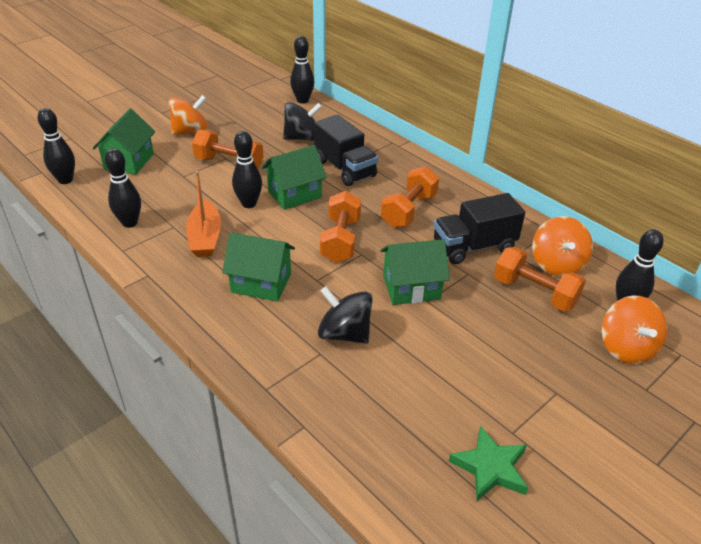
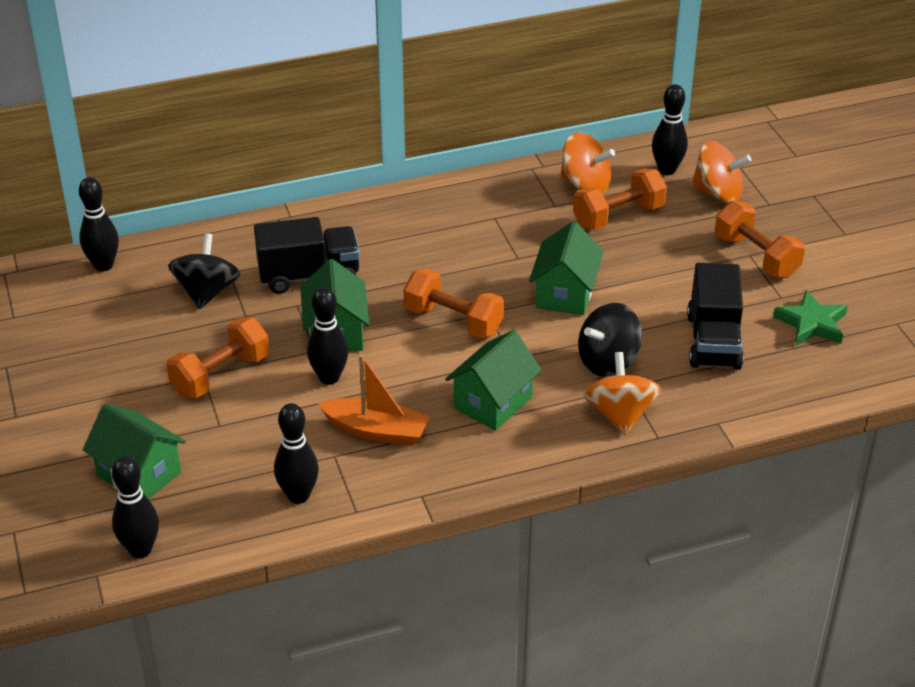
camera: 65 degrees left, 0 degrees up
orange spinning top [169,95,208,135] -> orange spinning top moved to [583,352,661,435]
orange dumbbell [381,166,439,228] -> orange dumbbell moved to [715,200,805,278]
black truck [433,193,525,264] -> black truck moved to [687,263,744,370]

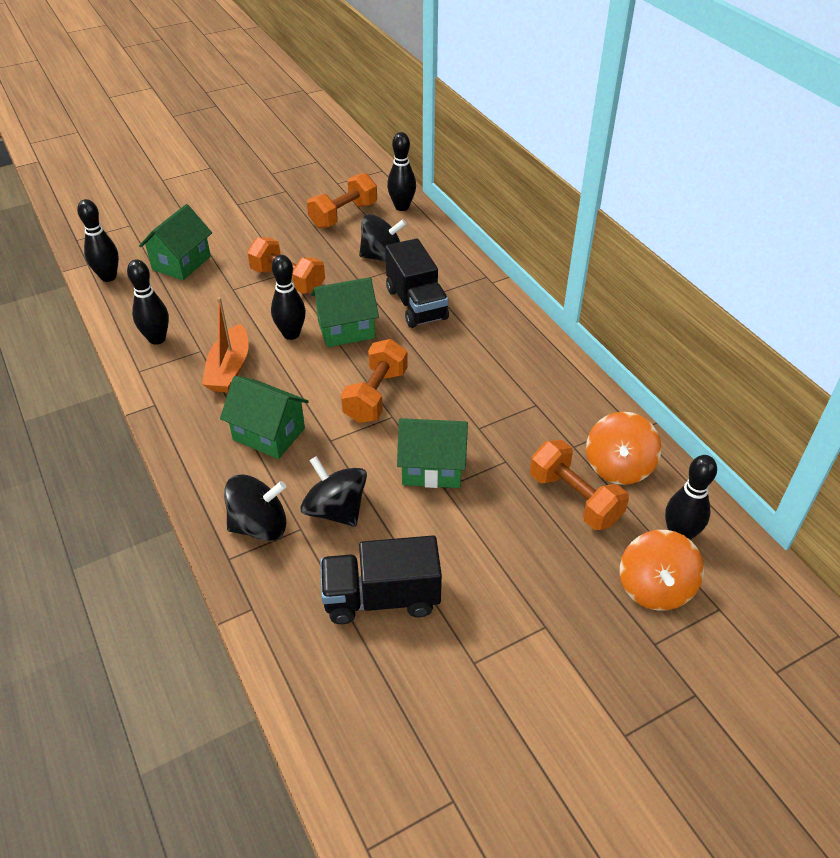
camera: 80 degrees right, 5 degrees up
orange spinning top [583,352,661,435] -> black spinning top [224,474,286,541]
orange dumbbell [715,200,805,278] -> orange dumbbell moved to [307,173,377,228]
green star [773,290,847,345] -> none

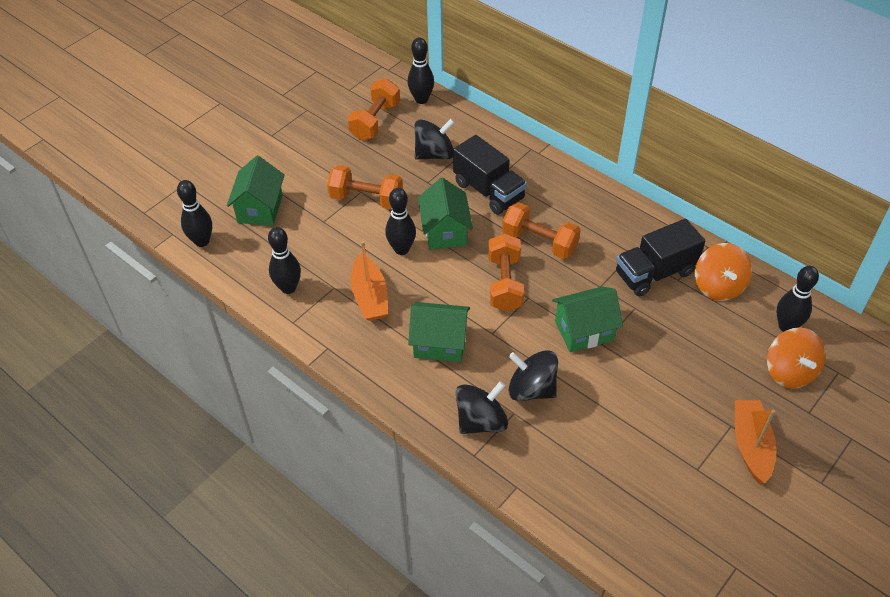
camera: 20 degrees left, 5 degrees up
green house [311,277,379,347] -> green house turned 60 degrees counterclockwise [418,178,473,250]
black truck [320,536,442,624] -> black truck moved to [616,219,705,296]
orange dumbbell [530,440,629,530] -> orange dumbbell moved to [502,202,581,259]
none -> orange boat [735,400,777,484]

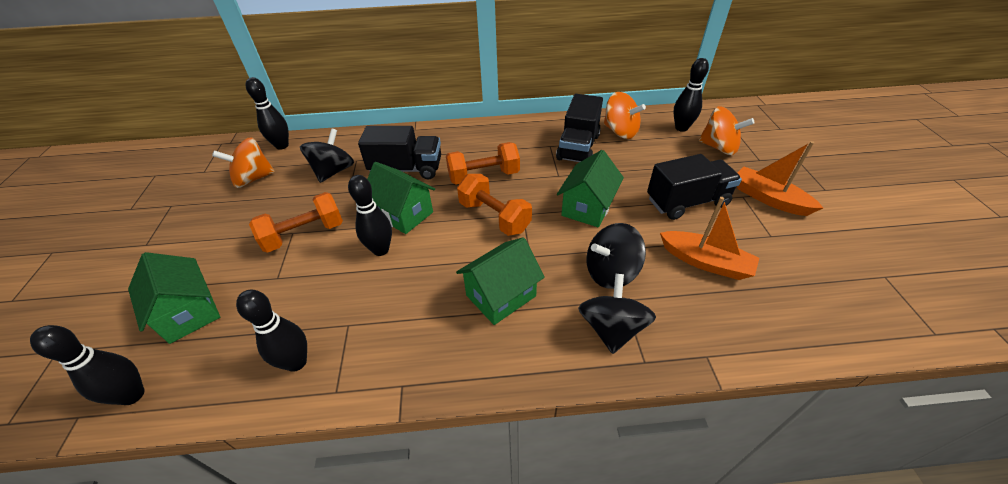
camera: 45 degrees left, 5 degrees down
orange dumbbell [348,79,400,140] -> orange spinning top [212,137,275,188]
orange boat [351,241,388,321] -> orange boat moved to [660,197,759,280]
none -> black truck [647,154,742,220]

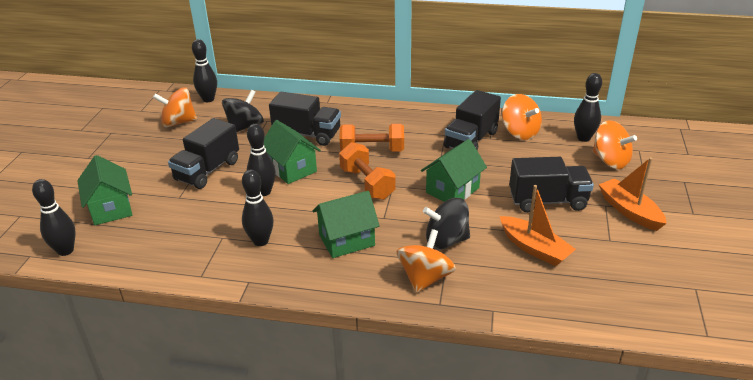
camera: 15 degrees right, 10 degrees down
black bowling pin [236,290,307,372] -> black bowling pin moved to [242,170,274,246]
orange dumbbell [249,192,343,253] -> black truck [168,118,239,189]
black spinning top [578,273,656,354] -> orange spinning top [396,229,456,293]

